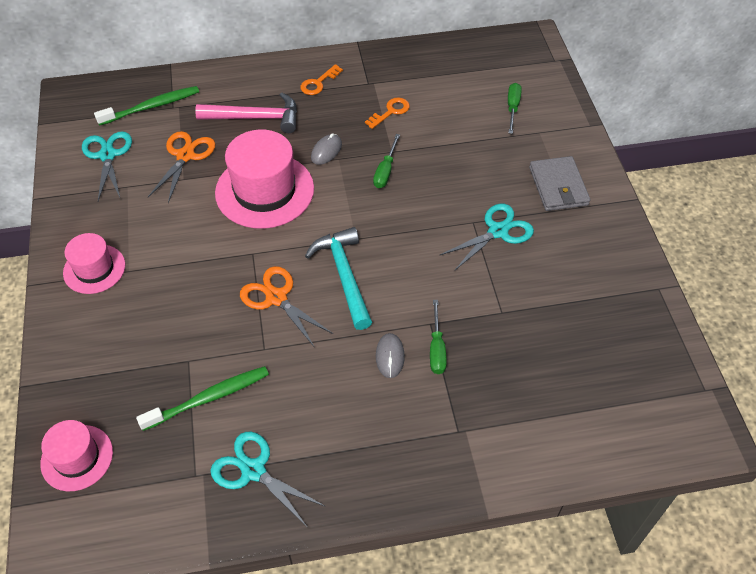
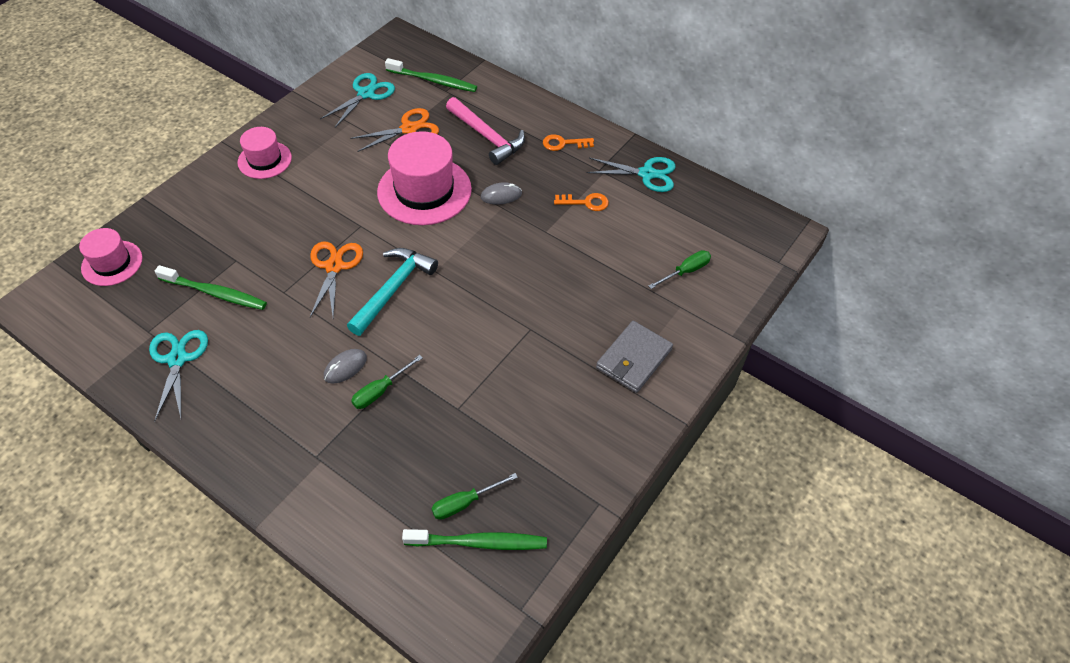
camera: 45 degrees right, 0 degrees up
green screwdriver [373,134,400,188] -> green screwdriver moved to [431,473,518,520]
turquoise scissors [439,204,534,271] -> turquoise scissors moved to [586,157,676,192]
none -> green toothbrush [402,529,547,550]

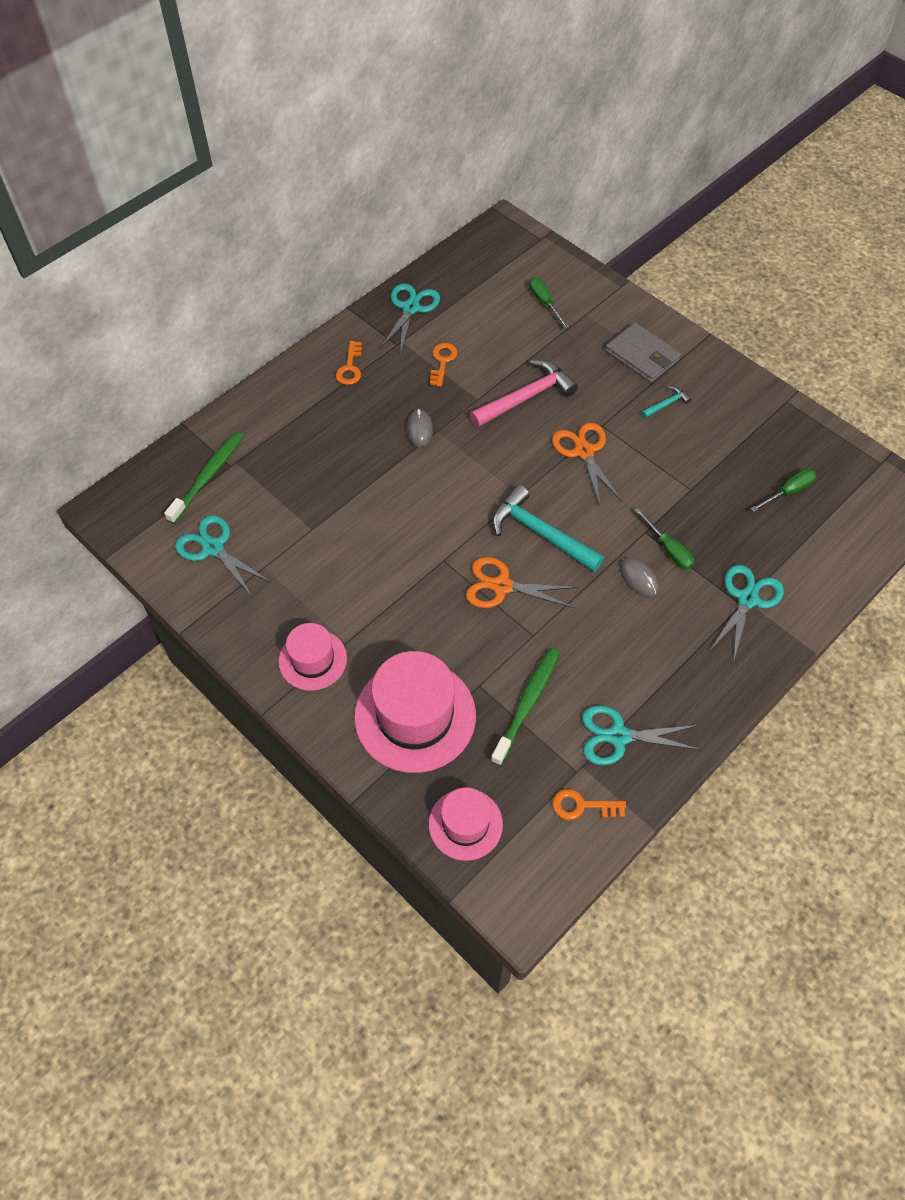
camera: 80 degrees left, 5 degrees up
orange scissors [350,108,439,152] -> orange scissors moved to [552,423,622,506]
pink hat [377,131,472,225] -> pink hat moved to [354,651,476,773]
green toothbrush [402,529,547,550] -> none
green screwdriver [431,473,518,520] -> green screwdriver turned 105 degrees counterclockwise [750,469,816,512]
pink hammer [446,97,525,165] -> pink hammer moved to [470,360,578,428]
none -> orange key [552,789,626,820]
none -> turquoise hammer [641,386,692,418]
none -> turquoise scissors [710,565,784,663]

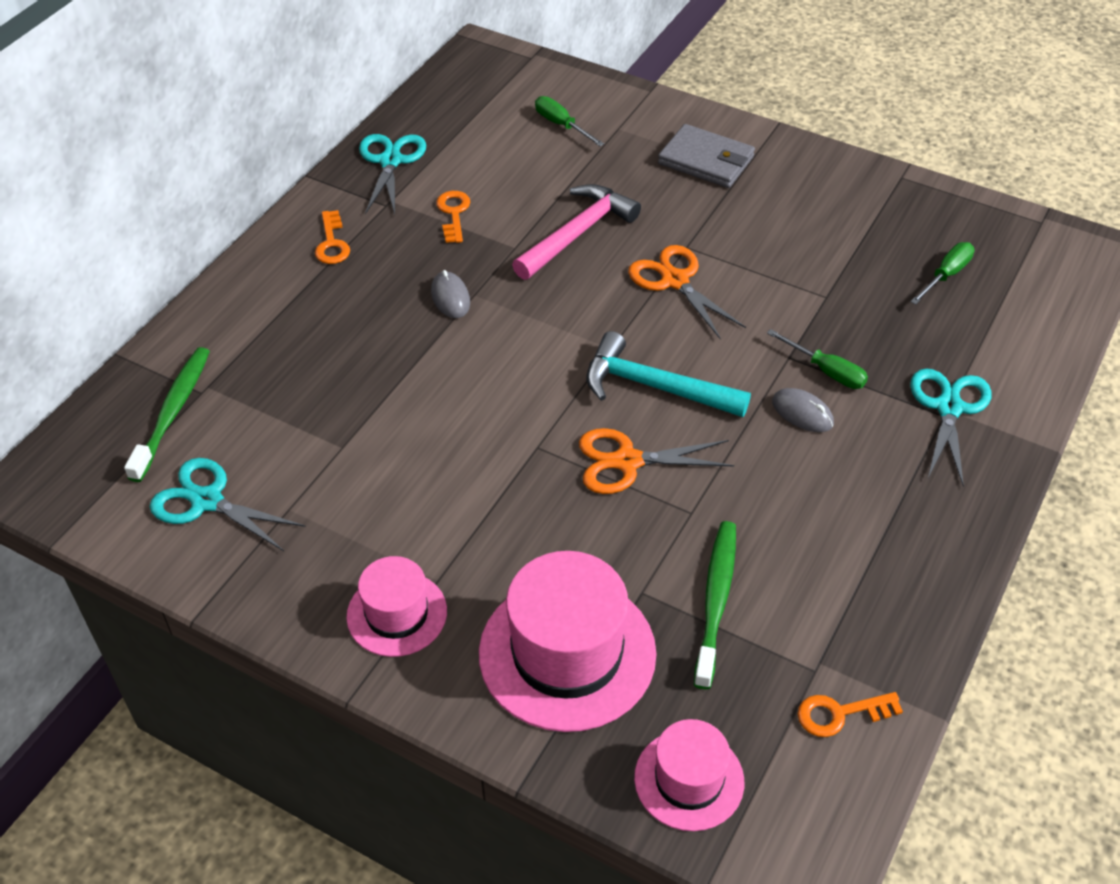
camera: 15 degrees left, 10 degrees down
turquoise scissors [582,705,702,765] -> none
turquoise hammer [641,386,692,418] -> none

